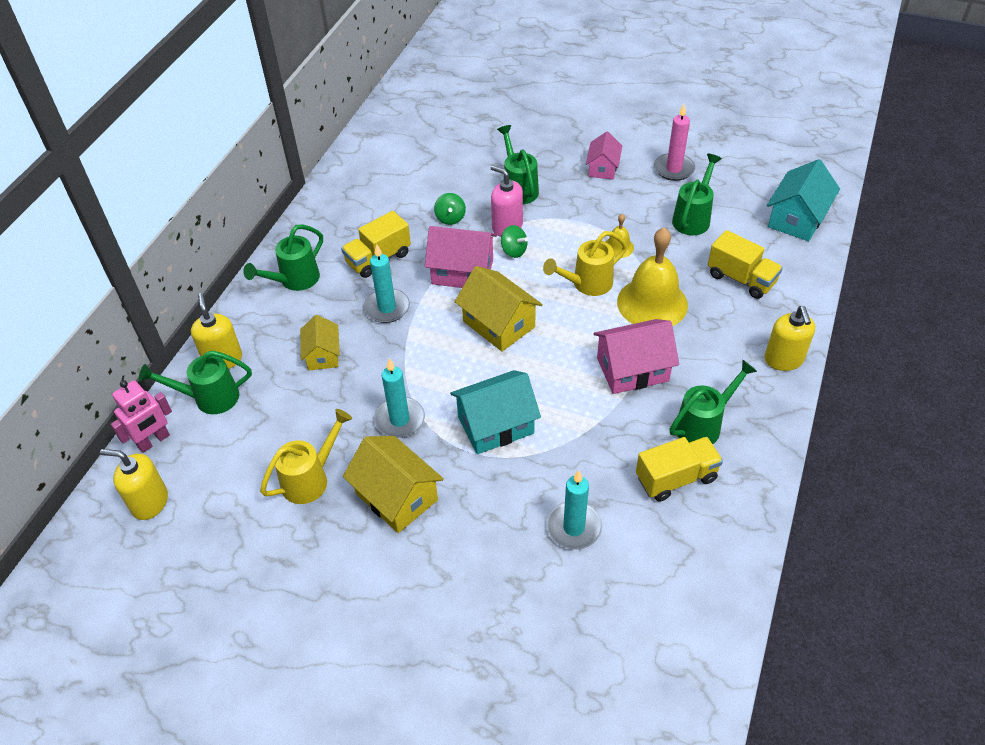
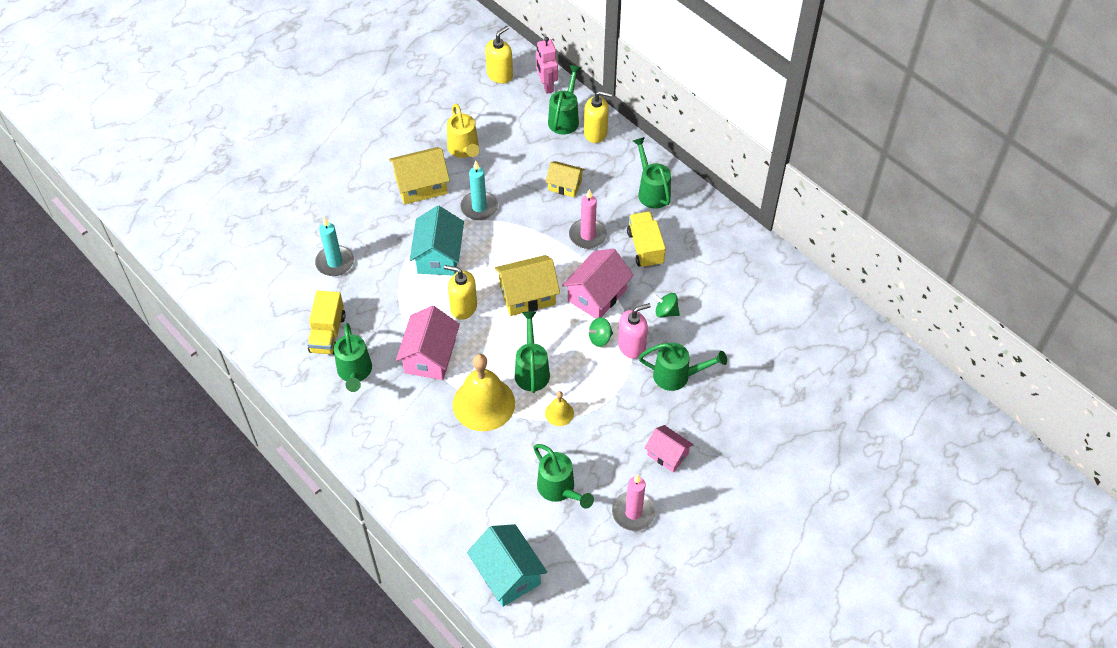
camera: 115 degrees right, 5 degrees up
turquoise candle [363,244,410,323] -> pink candle [569,189,607,249]
yellow watering can [543,231,627,296] -> green watering can [515,311,550,393]
yellow truck [708,230,783,299] -> none
yellow soap dispenser [765,306,815,371] -> yellow soap dispenser moved to [444,265,477,320]

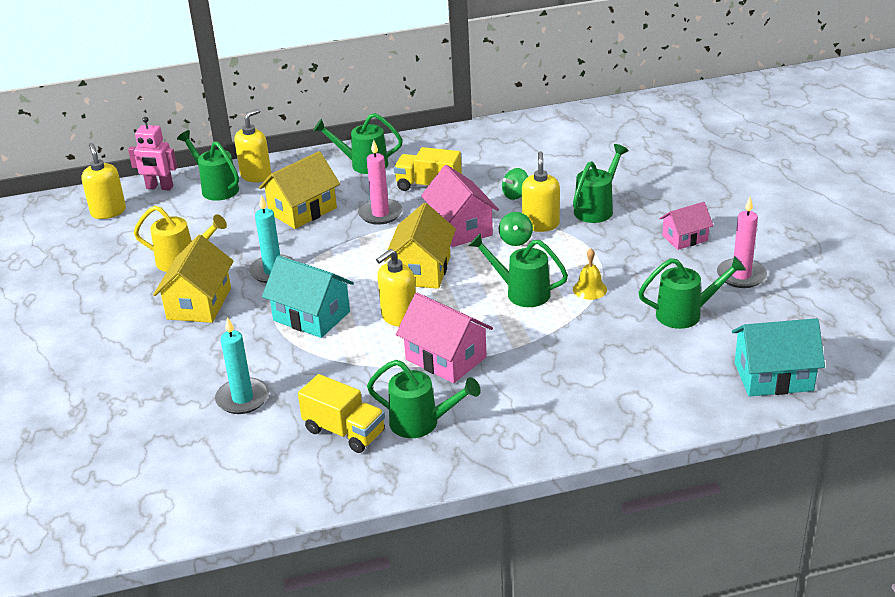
camera: 60 degrees left, 20 degrees down
yellow bell [452,354,515,431] -> none
yellow house [546,161,585,197] -> yellow house [259,151,340,229], size x1.59
pink soap dispenser [618,303,651,359] -> yellow soap dispenser [522,151,560,232]

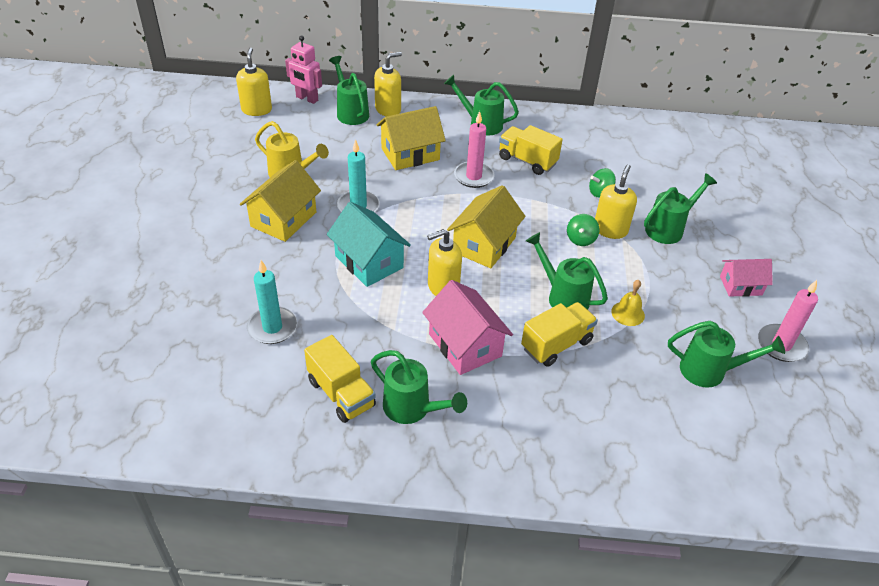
camera: 15 degrees right, 10 degrees up
pink house [421,165,499,247] -> none
turquoise house [732,318,825,396] -> none
none -> yellow truck [521,302,598,367]

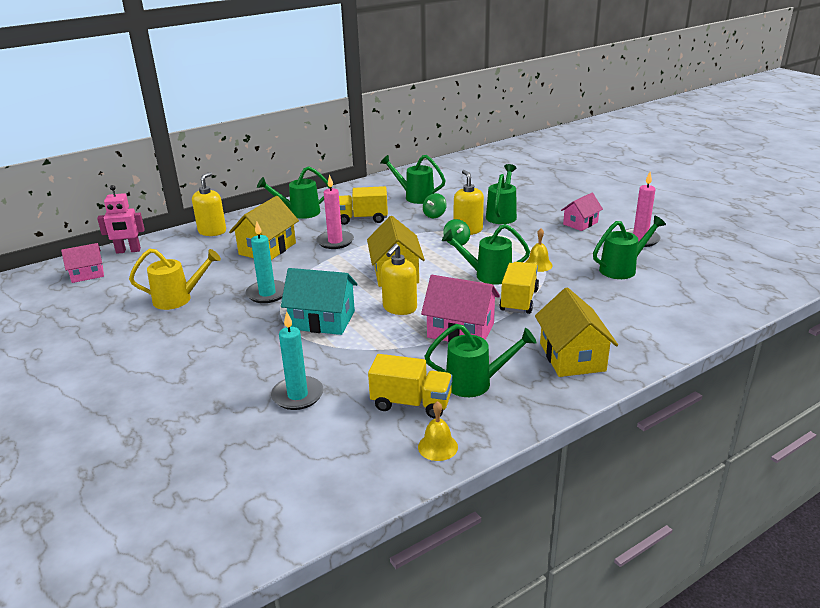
camera: 35 degrees left, 15 degrees down
yellow soap dispenser [236,48,272,116] -> pink house [61,243,104,283]
yellow house [240,160,321,242] -> yellow house moved to [535,287,618,377]
green watering can [329,56,369,125] -> green watering can moved to [380,155,446,204]
none -> yellow bell [418,401,458,461]

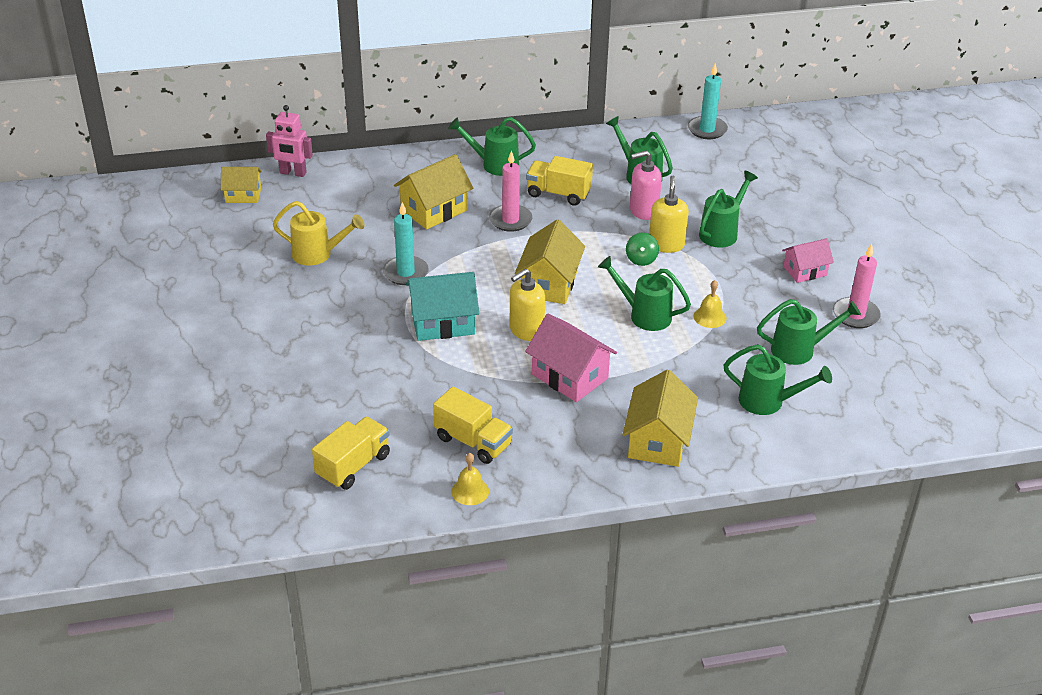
camera: 20 degrees right, 10 degrees up
pink house [61,243,104,283] -> yellow house [221,167,262,203]
yellow soap dispenser [192,172,226,236] -> none
turquoise candle [271,311,324,410] -> turquoise candle moved to [688,64,728,139]
turquoise house [281,268,358,335] -> turquoise house turned 45 degrees counterclockwise [406,272,479,341]
green spinning top [423,193,447,218] -> pink soap dispenser [630,150,662,220]
green watering can [425,324,537,397] -> green watering can moved to [723,344,832,415]
yellow truck [499,262,539,314] -> yellow truck moved to [312,417,390,490]

